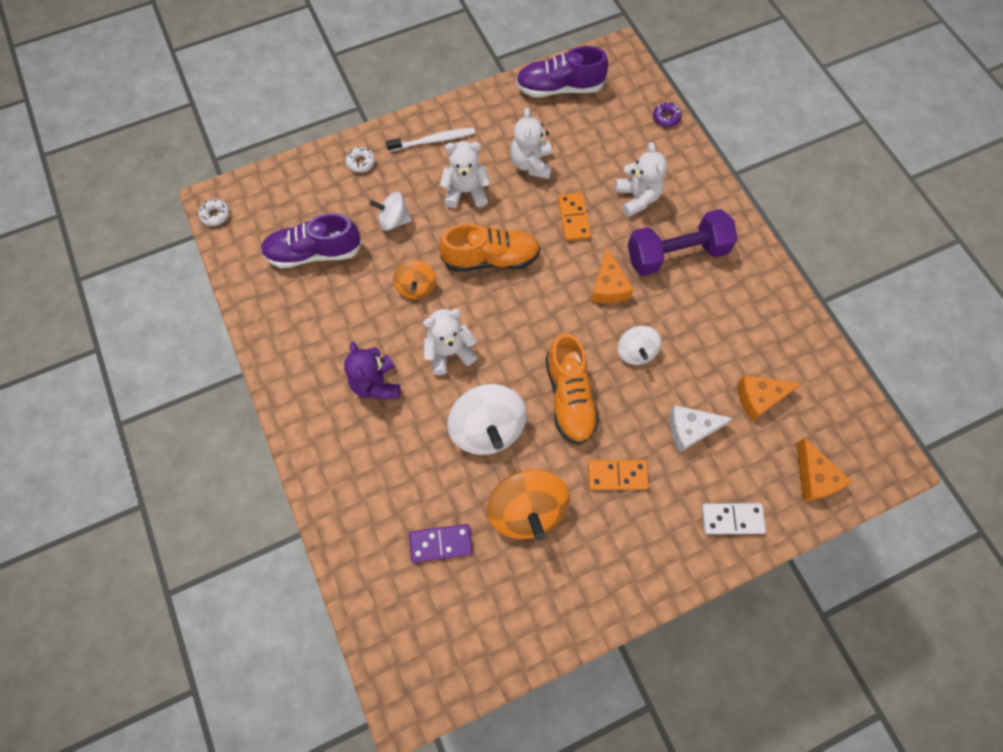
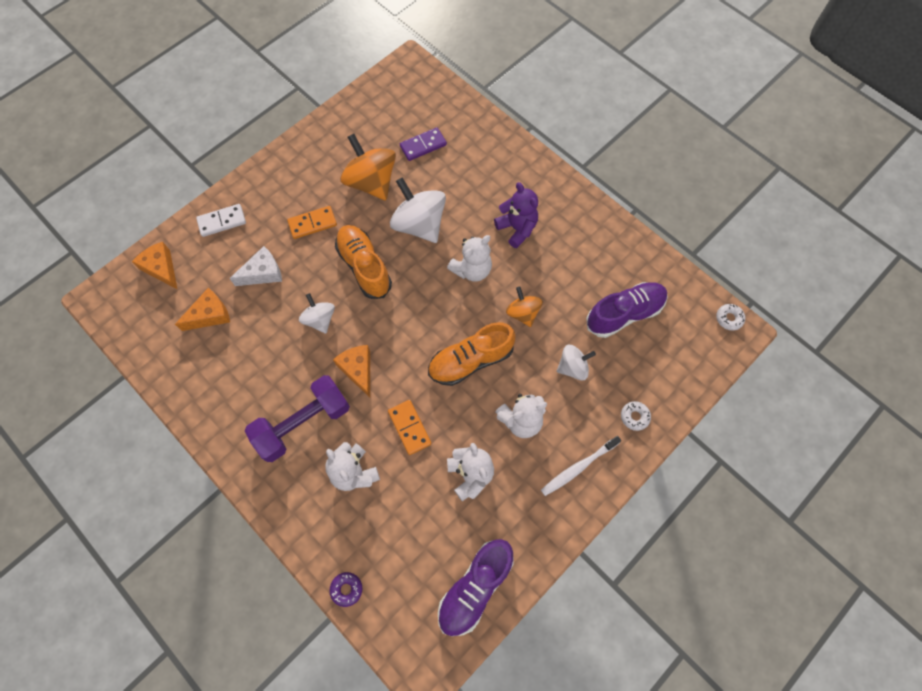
camera: 160 degrees right, 0 degrees up
purple shoe [516,46,608,97] -> purple shoe turned 150 degrees clockwise [438,539,514,636]

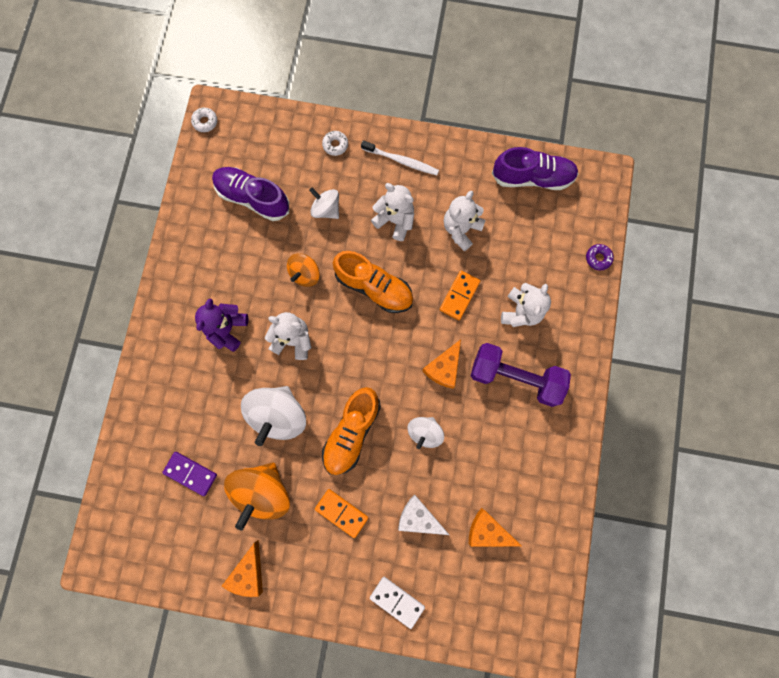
camera: 125 degrees left, 10 degrees up
orange cheese [132,242,177,289] -> orange cheese moved to [222,540,263,597]

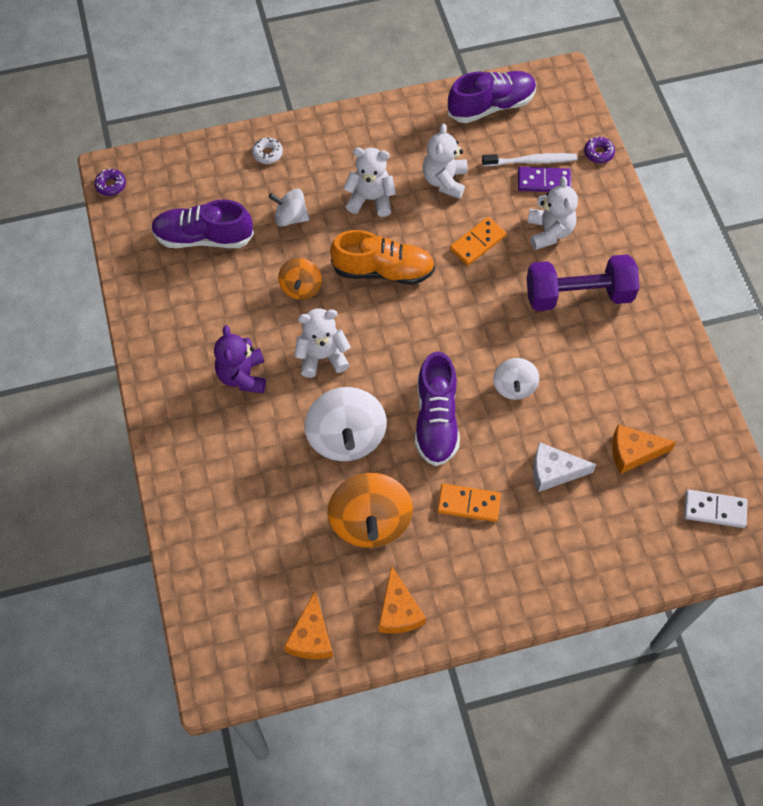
camera: 25 degrees left, 15 degrees down
purple domino [162,452,217,496] -> purple domino moved to [518,167,571,192]
white donut [191,108,217,132] -> purple donut [94,169,126,196]
orange shoe [322,387,381,475] -> purple shoe [415,351,460,466]
white toothbrush [361,140,439,175] -> white toothbrush moved to [482,153,577,166]
white domino [370,577,425,629] -> white domino moved to [684,490,747,528]
orange cheese [422,339,461,389] -> orange cheese moved to [284,591,333,659]
orange domino [440,271,480,320] -> orange domino turned 45 degrees clockwise [450,217,506,265]

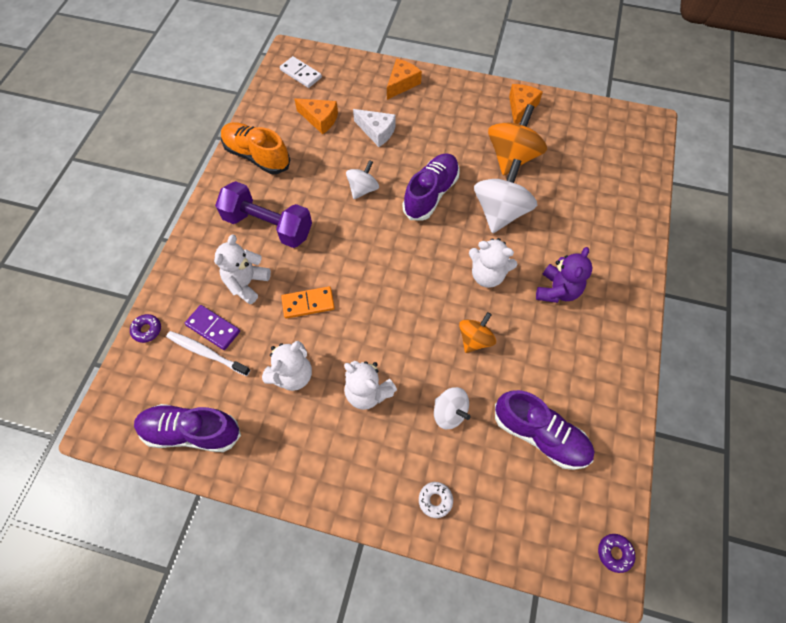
camera: 150 degrees left, 0 degrees up
orange cheese [284,591,333,659] -> orange cheese moved to [387,59,422,100]
orange shoe [330,230,435,285] -> orange shoe moved to [221,122,290,174]
orange domino [437,484,501,522] -> none

